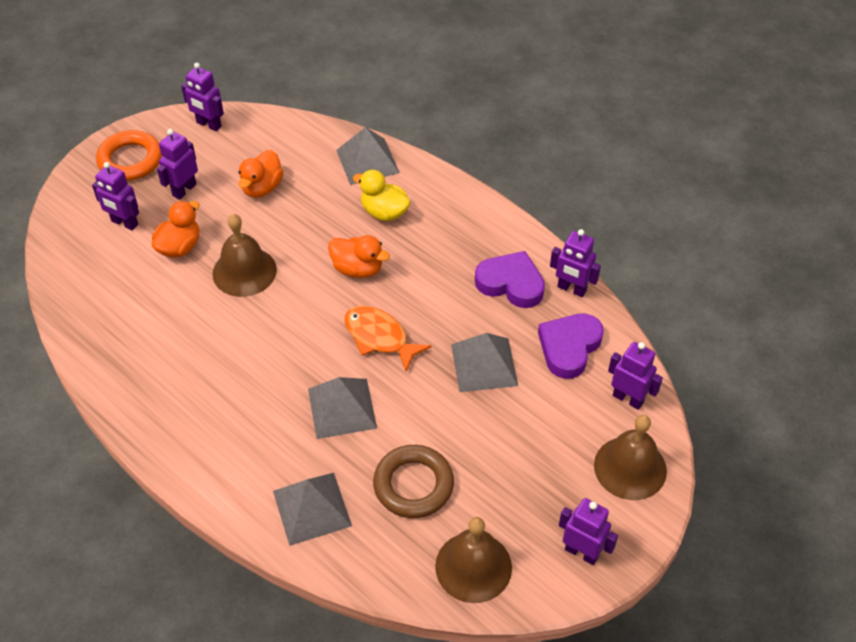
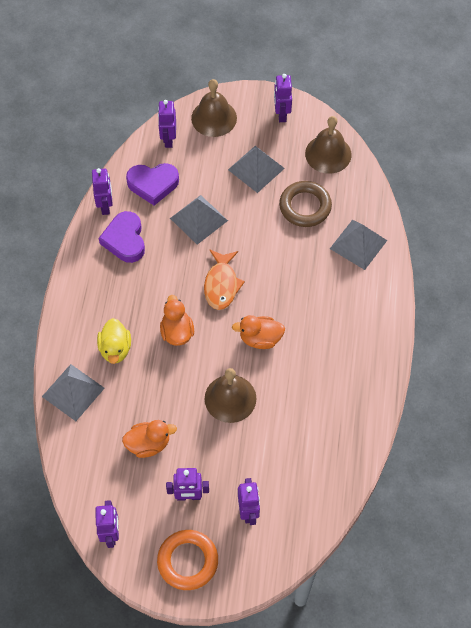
camera: 125 degrees left, 10 degrees up
orange duck [152,201,200,258] -> orange duck moved to [232,315,285,349]
grey pyramid [308,377,377,439] -> grey pyramid moved to [228,146,285,193]

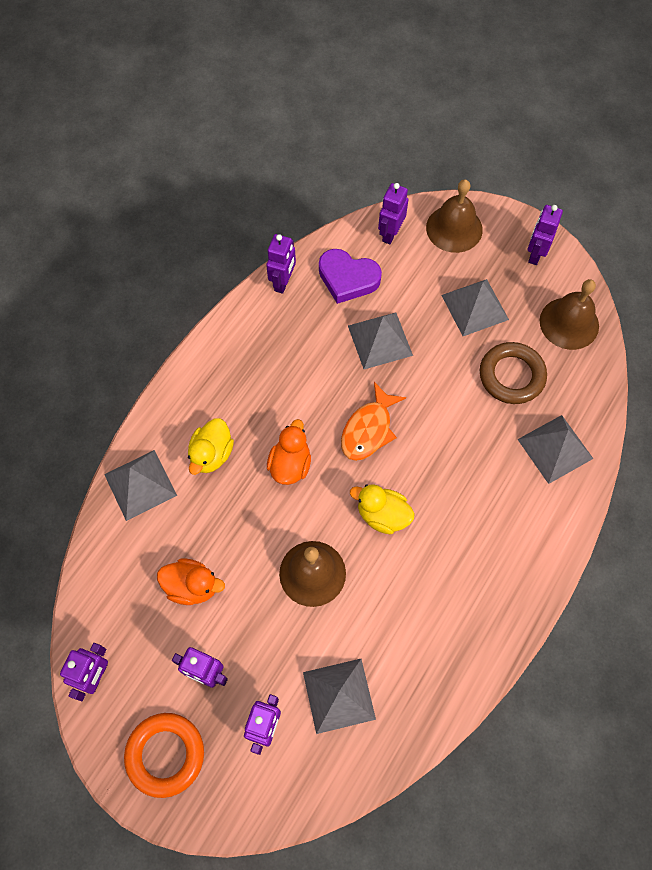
camera: 25 degrees right, 5 degrees up
purple heart [99,211,145,263] -> none
orange duck [232,315,285,349] -> yellow duck [350,484,415,534]
none -> grey pyramid [303,659,376,734]

